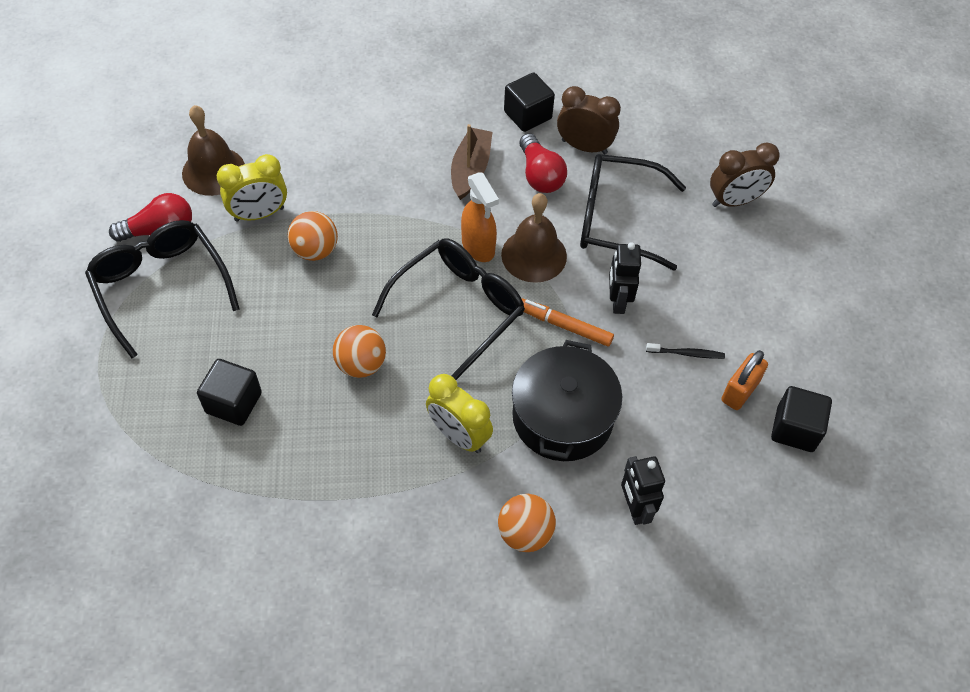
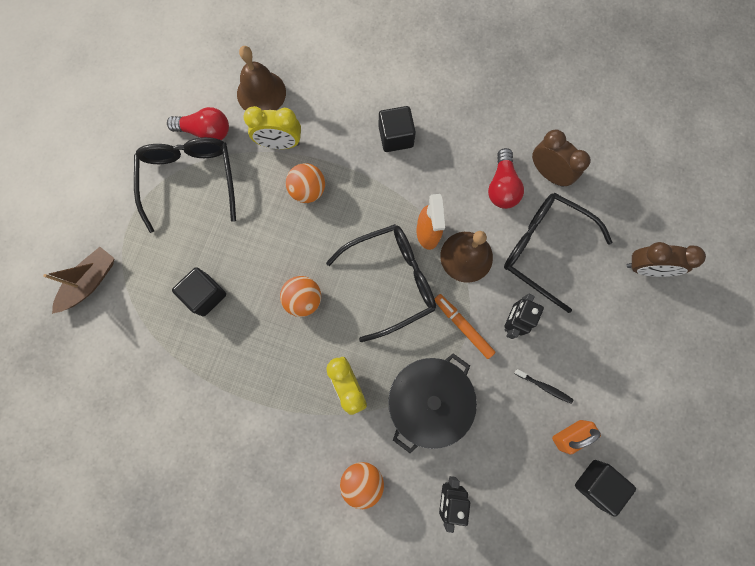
camera: 25 degrees right, 20 degrees up
brown boat [451,124,492,200] -> brown boat moved to [43,247,115,314]
black cube [504,73,555,132] -> black cube moved to [379,106,416,152]

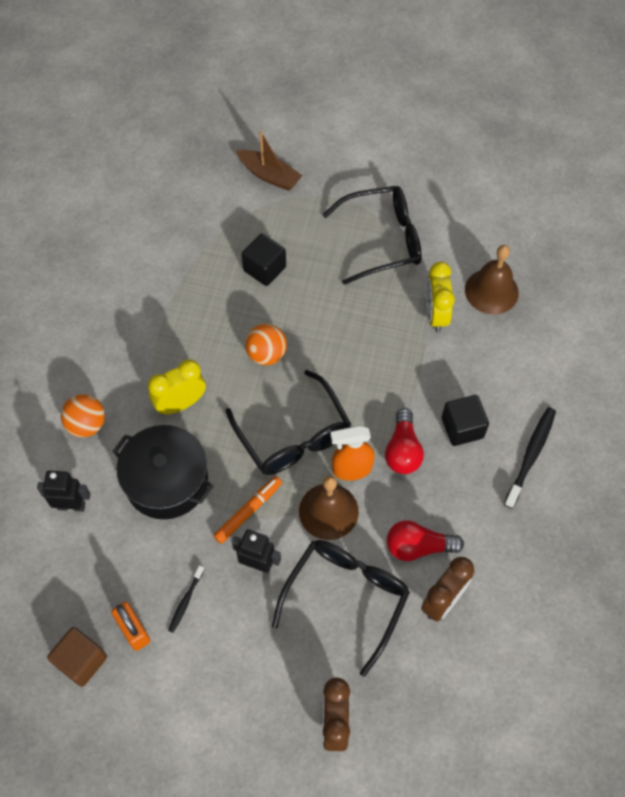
camera: 85 degrees right, 15 degrees down
red light bulb [167,107,229,140] -> red light bulb moved to [385,408,424,474]
orange ball [286,163,325,203] -> none
black cube [575,460,636,517] -> brown cube [47,627,107,687]
none -> black toothbrush [504,407,556,509]

